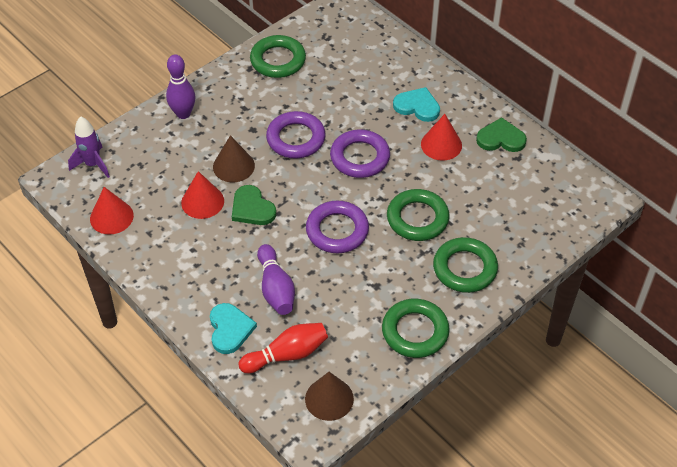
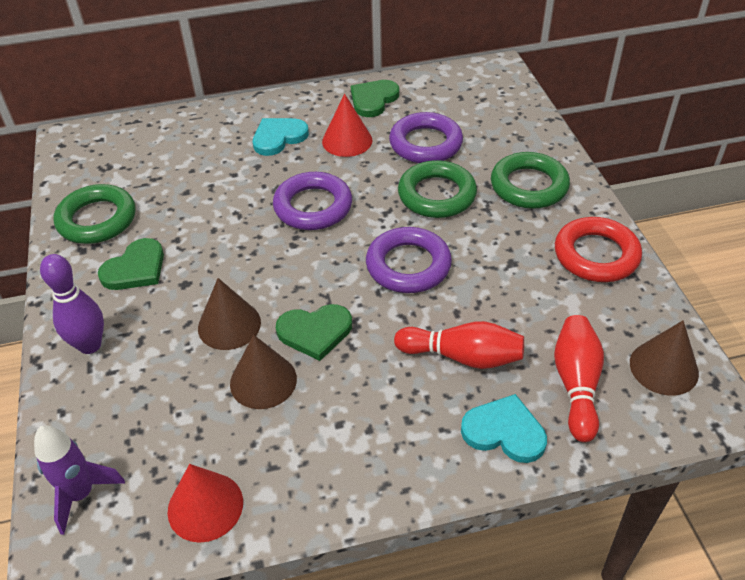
camera: 60 degrees left, 5 degrees down
red cone [181,171,224,219] -> brown cone [230,335,297,409]
purple bowling pin [257,244,295,315] -> red bowling pin [394,321,524,369]
purple ring [266,111,326,159] -> purple ring moved to [389,112,463,163]
green ring [382,299,450,358] -> red ring [555,217,642,282]
none -> green heart [98,238,164,290]

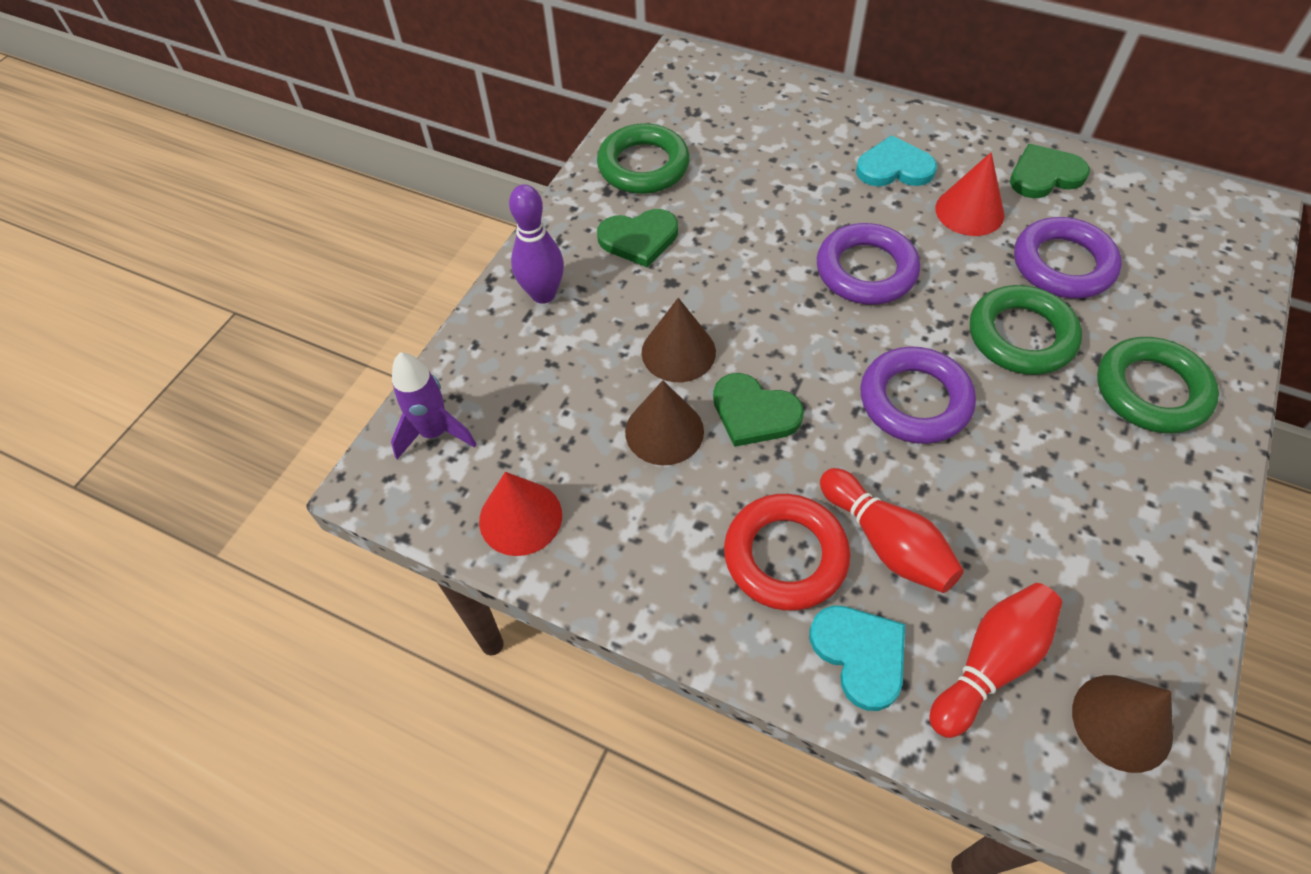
camera: 40 degrees right, 10 degrees up
red ring [555,217,642,282] -> red ring moved to [724,494,850,611]

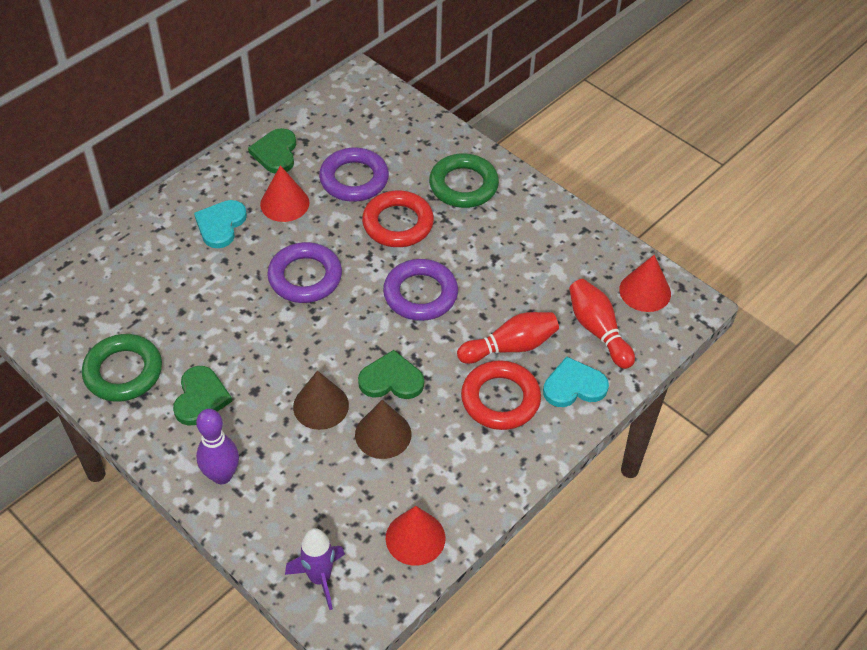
camera: 75 degrees left, 5 degrees down
green heart [713,373,804,447] -> green heart turned 135 degrees counterclockwise [358,350,424,399]
green ring [970,285,1082,375] -> red ring [362,191,434,247]
brown cone [1072,675,1173,773] -> red cone [619,255,671,312]

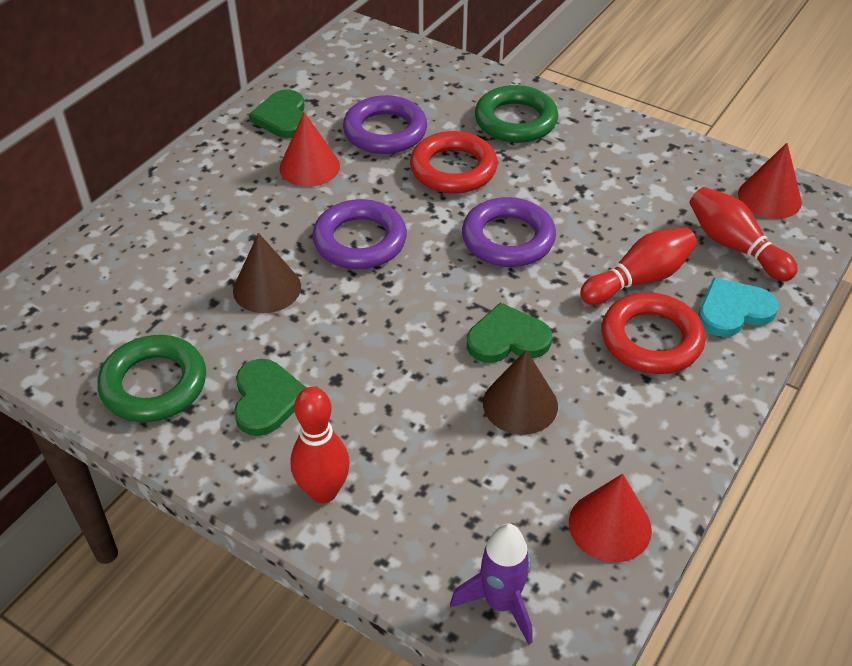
camera: 10 degrees left, 5 degrees down
turquoise heart [194,200,247,248] -> none
purple bowling pin [196,409,239,484] -> red bowling pin [291,387,350,503]
brown cone [293,371,349,430] -> brown cone moved to [233,233,301,313]

